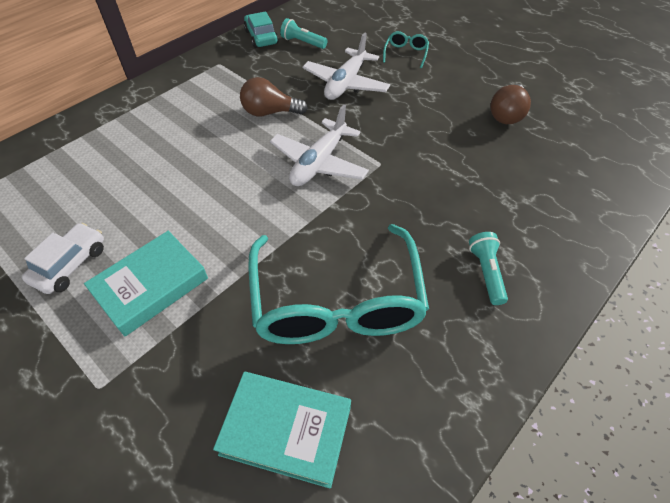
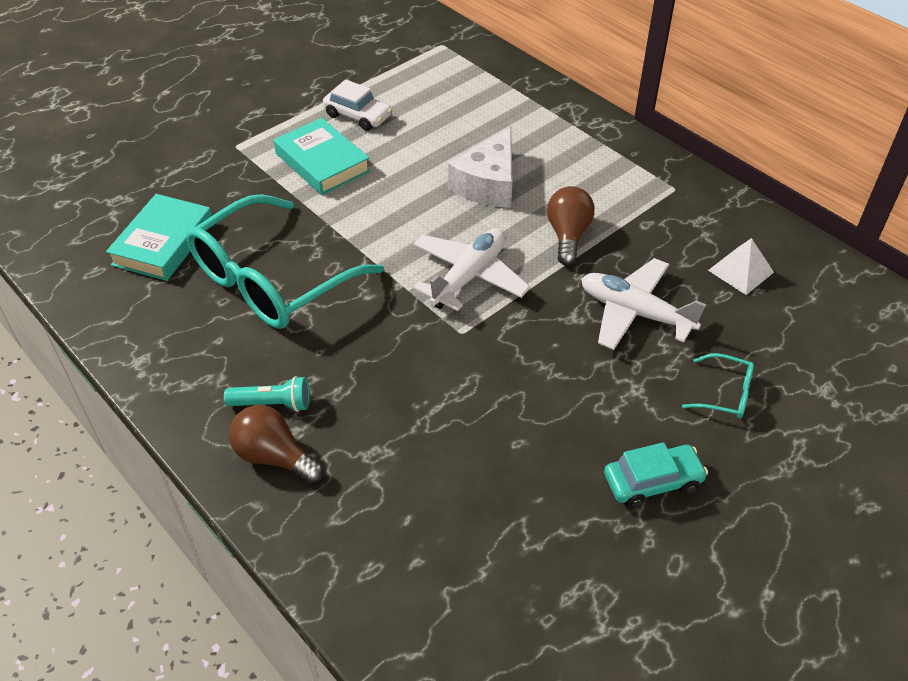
camera: 95 degrees right, 5 degrees down
turquoise car [244,11,279,48] -> turquoise car moved to [604,442,708,508]
turquoise glasses [248,224,429,344] -> turquoise glasses turned 45 degrees counterclockwise [186,194,384,329]
white plane [270,104,369,186] -> white plane turned 90 degrees clockwise [413,228,530,311]
turquoise flashlight [280,18,327,49] -> white pyramid [708,238,774,295]
brown light bulb [490,84,531,124] -> brown light bulb moved to [229,405,324,484]
none -> white cheese [448,126,513,208]

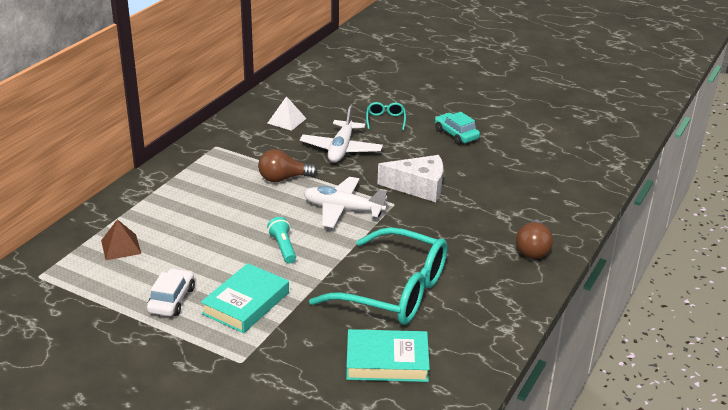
camera: 110 degrees left, 15 degrees down
turquoise flashlight [224,376,310,412] -> turquoise flashlight moved to [267,217,296,264]
white cheese [448,126,513,208] -> white cheese moved to [377,155,443,202]
none -> brown pyramid [101,219,141,260]

